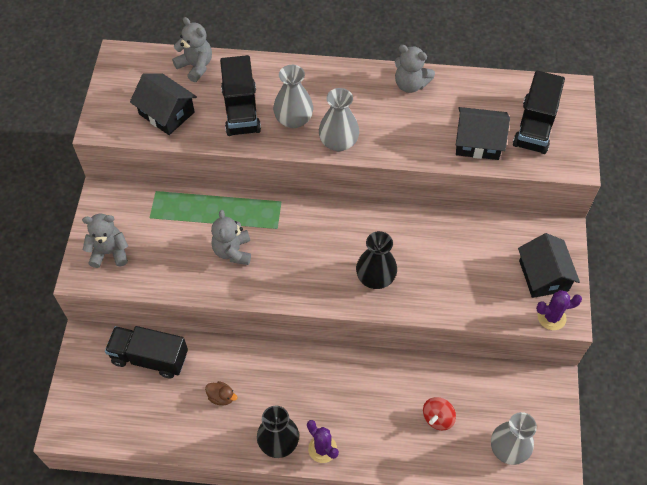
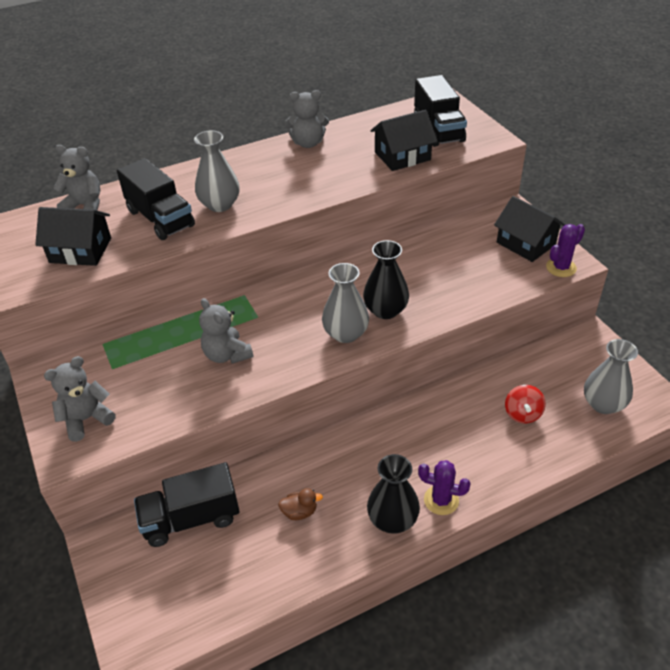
camera: 30 degrees left, 15 degrees down
grey vase [319,88,359,151] -> grey vase moved to [322,263,369,343]

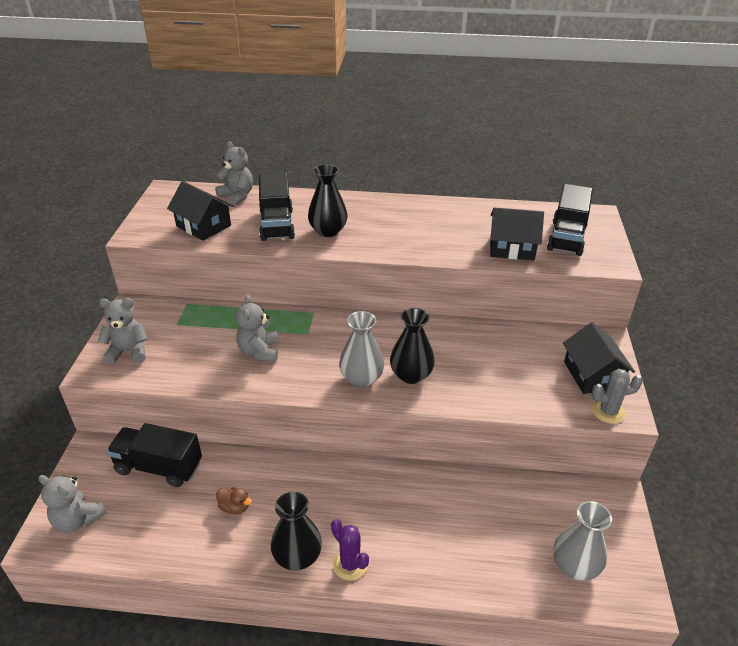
camera: 30 degrees right, 5 degrees down
grey vase [194,130,240,212] -> black vase [308,164,347,237]
grey teddy bear [285,90,329,148] -> grey teddy bear moved to [38,475,107,532]
red spinning top [505,385,546,424] -> none
purple cactus [546,224,585,277] -> grey cactus [592,369,643,424]

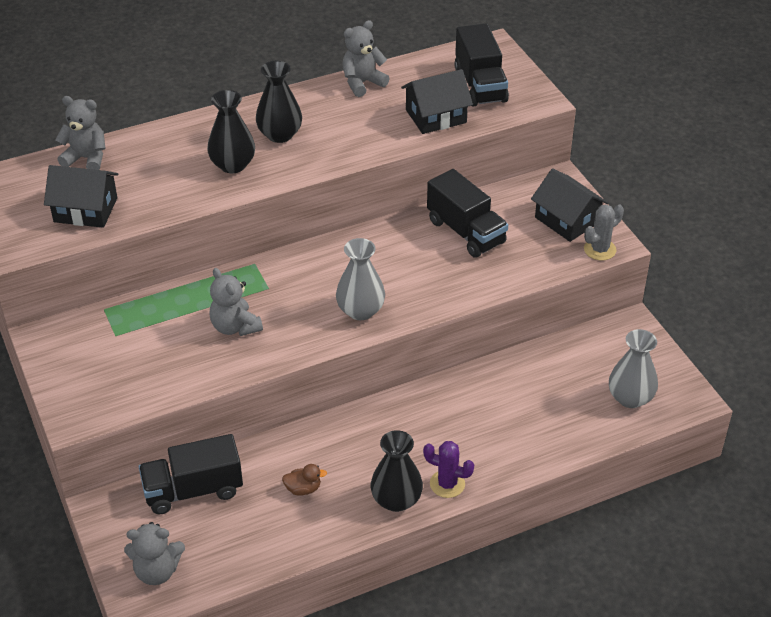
camera: 30 degrees left, 5 degrees up
grey teddy bear [98,298,147,364] -> grey teddy bear moved to [342,20,390,97]
black truck [259,172,295,241] -> black truck moved to [427,169,508,258]
black vase [390,308,435,384] -> black vase moved to [256,61,302,143]

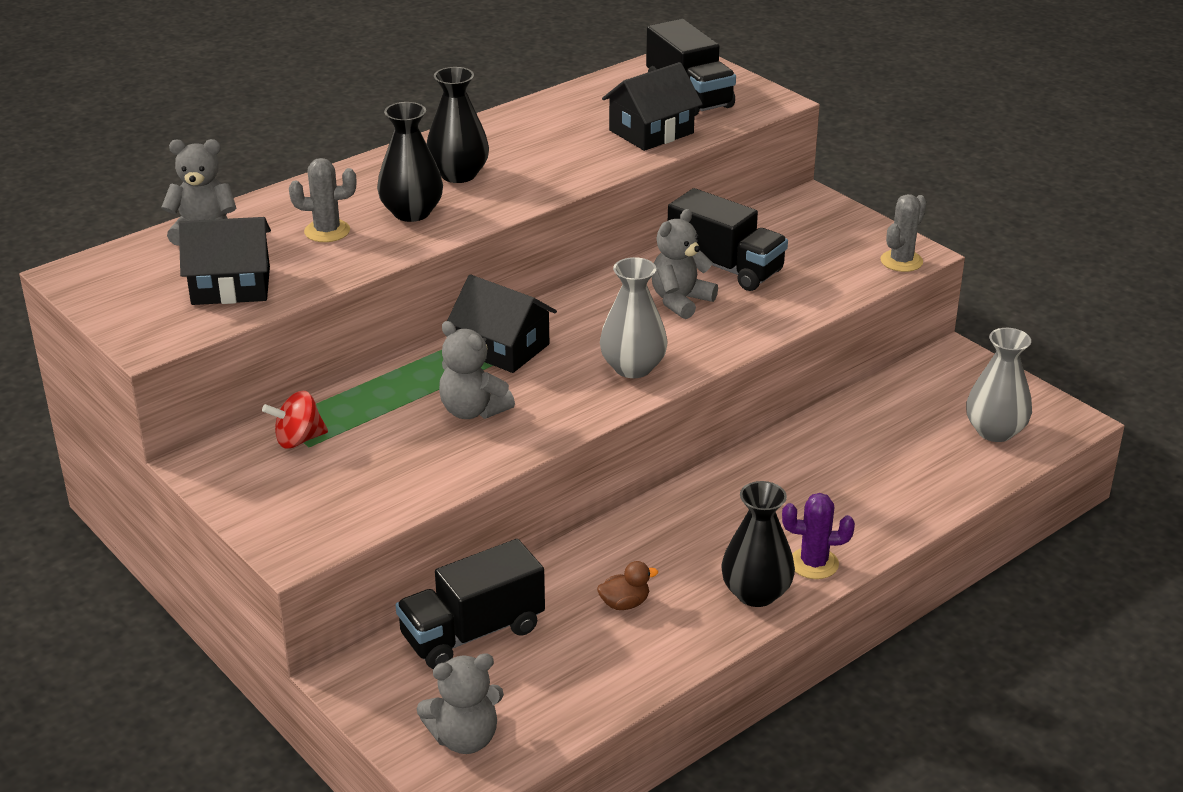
camera: 15 degrees left, 10 degrees down
grey teddy bear [342,20,390,97] -> grey teddy bear moved to [652,209,718,319]
black house [531,168,608,242] -> black house moved to [447,275,557,373]
none -> red spinning top [262,391,328,449]
none -> grey cactus [289,158,356,242]

